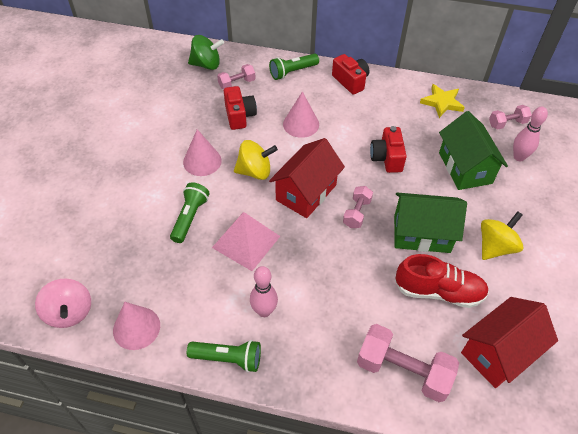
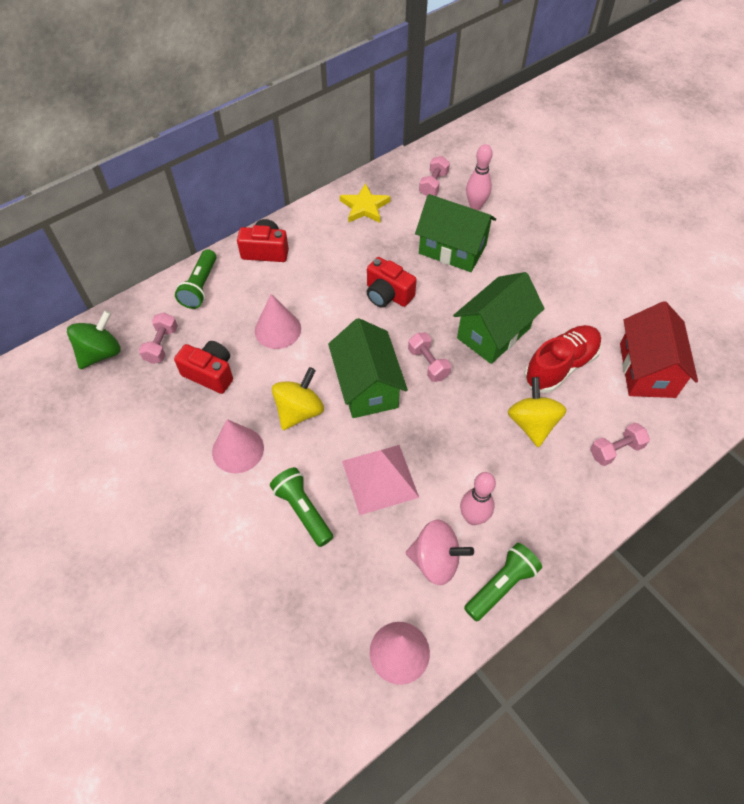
camera: 50 degrees left, 5 degrees up
pink spinning top [35,279,91,328] -> pink spinning top moved to [406,519,474,585]
red house [269,138,345,218] -> green house [328,318,408,418]
pink dumbbell [357,324,459,402] -> pink dumbbell [590,423,650,466], size x0.56
yellow spinning top [481,211,524,260] -> yellow spinning top moved to [508,377,567,447]

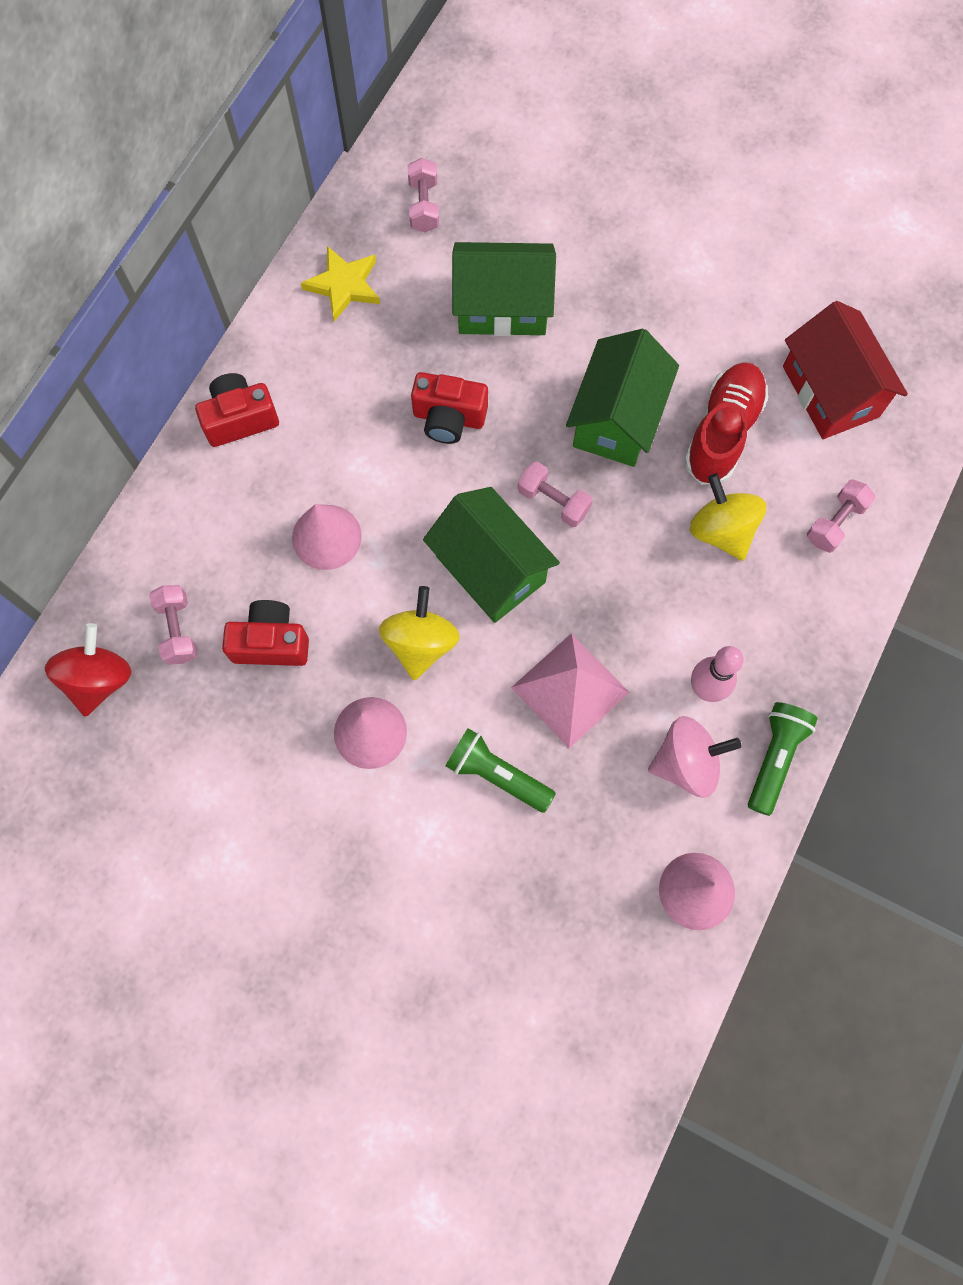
camera: 25 degrees left, 15 degrees up
green spinning top [67,310,121,369] -> red spinning top [45,623,132,717]
green flashlight [175,249,216,309] -> none
pink bowling pin [466,144,492,210] -> none

